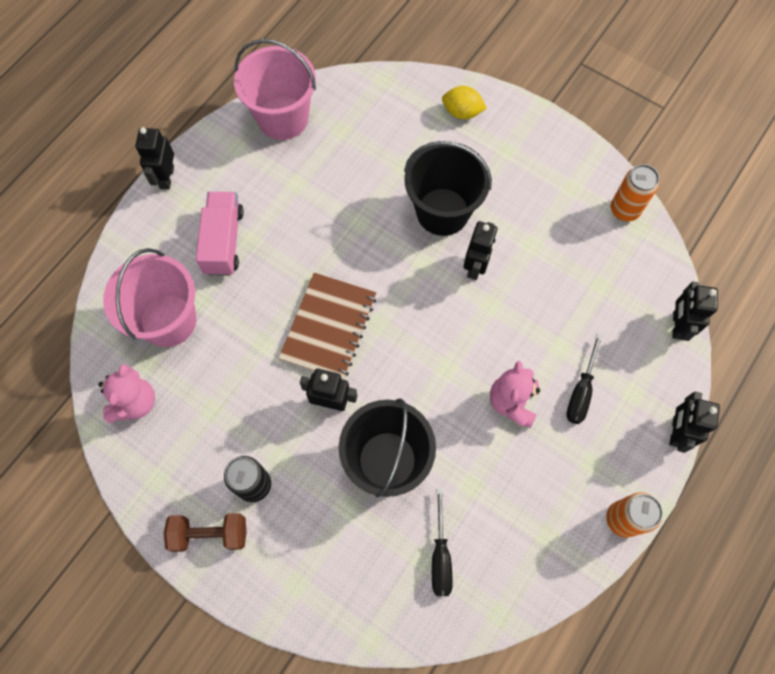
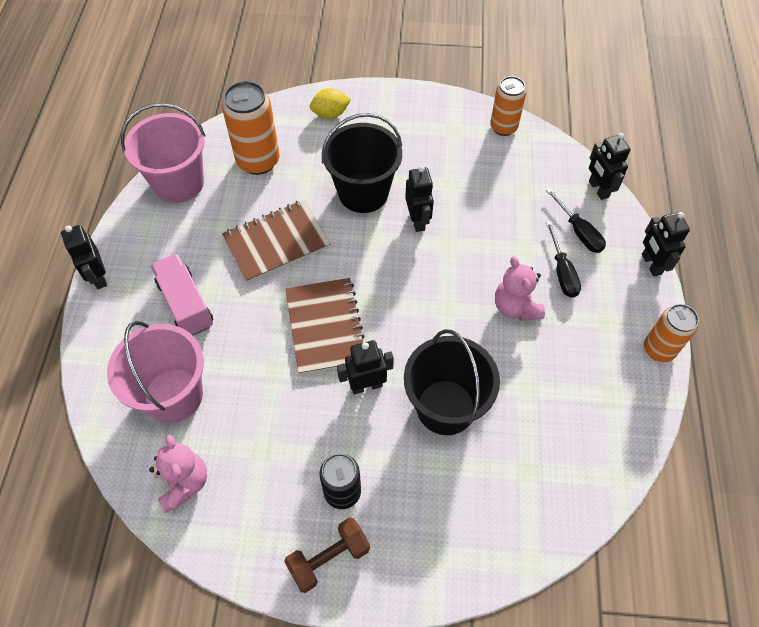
camera: 30 degrees left, 10 degrees down
black screwdriver [432,489,453,596] -> black screwdriver moved to [546,188,606,253]
none -> orange can [222,81,280,175]
none -> brown notebook [222,200,330,283]

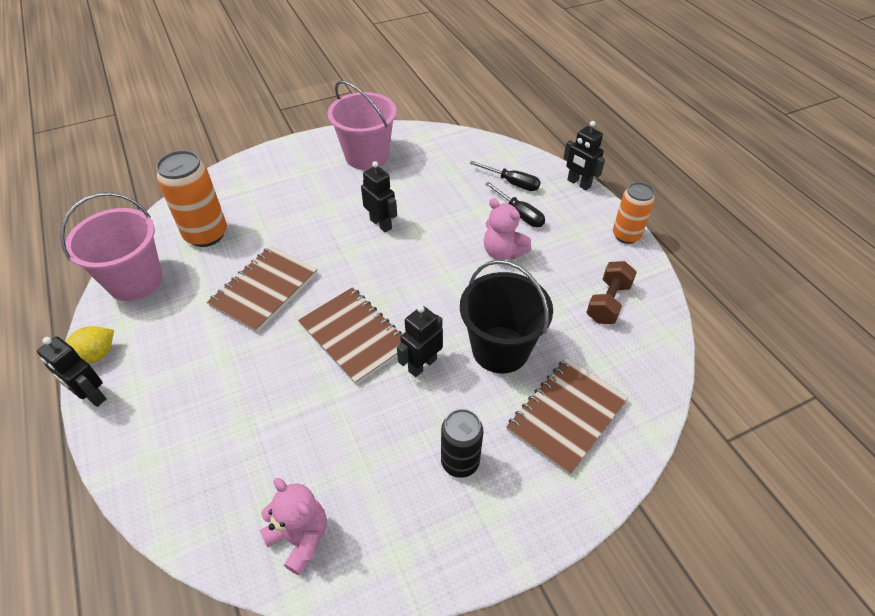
camera: 30 degrees left, 10 degrees down
pink bucket [107,321,204,423] -> pink bucket moved to [328,80,397,170]
pink truck [151,253,213,336] -> none
brown dumbbell [284,517,370,593] -> brown dumbbell moved to [586,261,637,324]
yellow lemon [309,88,351,119] -> yellow lemon moved to [66,326,114,364]
black bucket [322,113,402,213] -> none
orange can [490,76,526,136] -> none
black robot [589,133,630,200] -> none
none -> brown notebook [506,358,629,475]

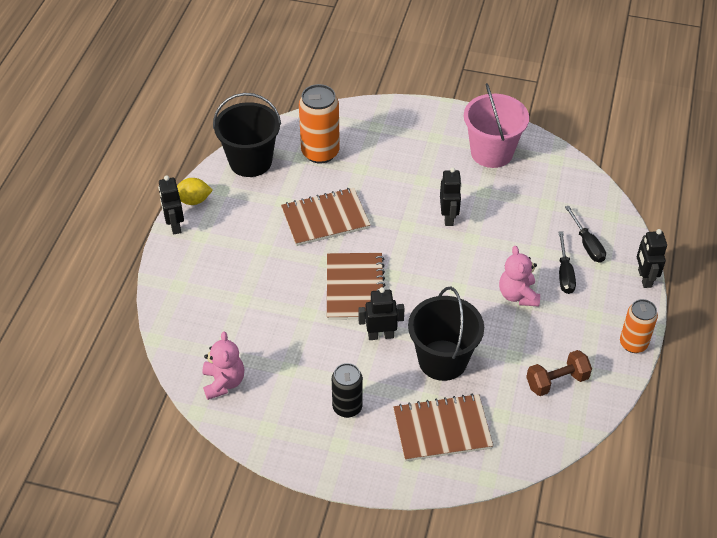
camera: 40 degrees right, 0 degrees up
pink bucket [60,192,162,301] -> black bucket [213,93,281,177]

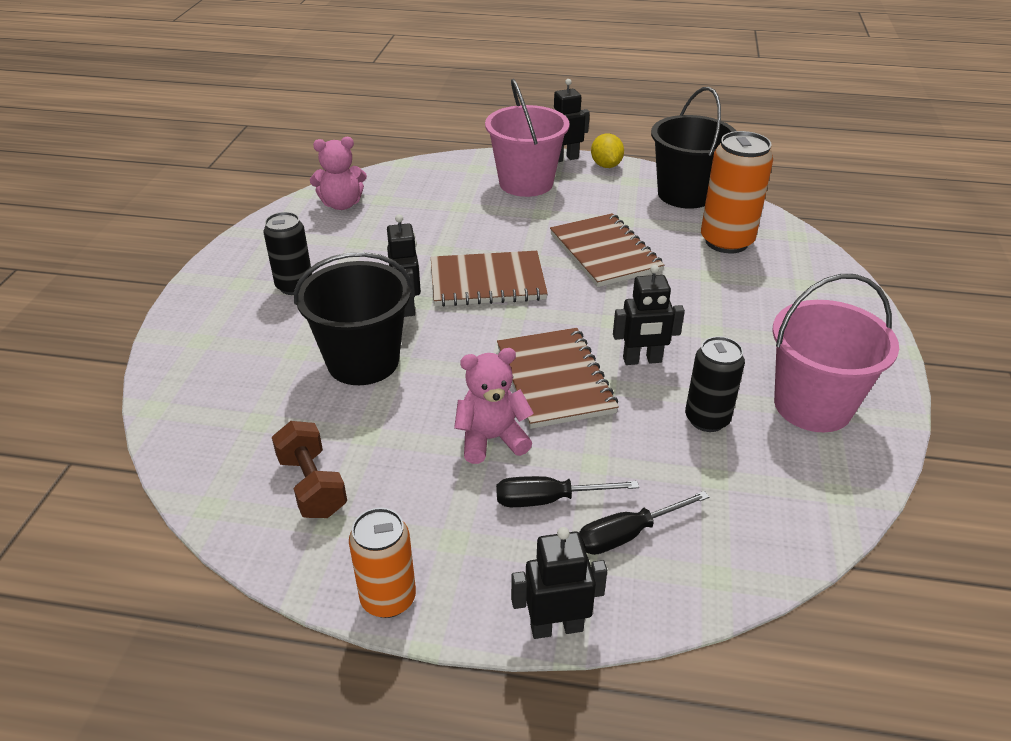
camera: 85 degrees right, 10 degrees down
brown notebook [393,393,493,461] -> brown notebook moved to [497,328,619,429]
none -> pink bucket [485,79,570,197]
none -> black can [685,336,745,432]

